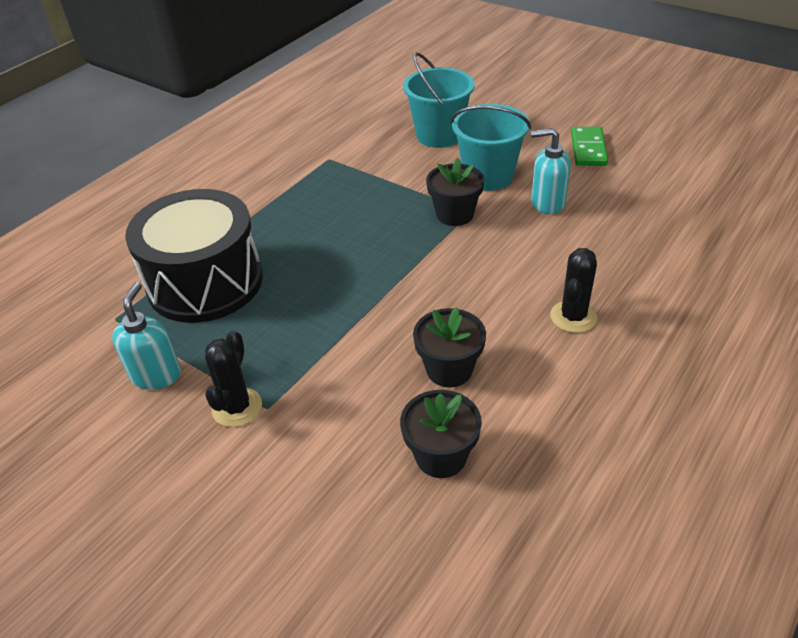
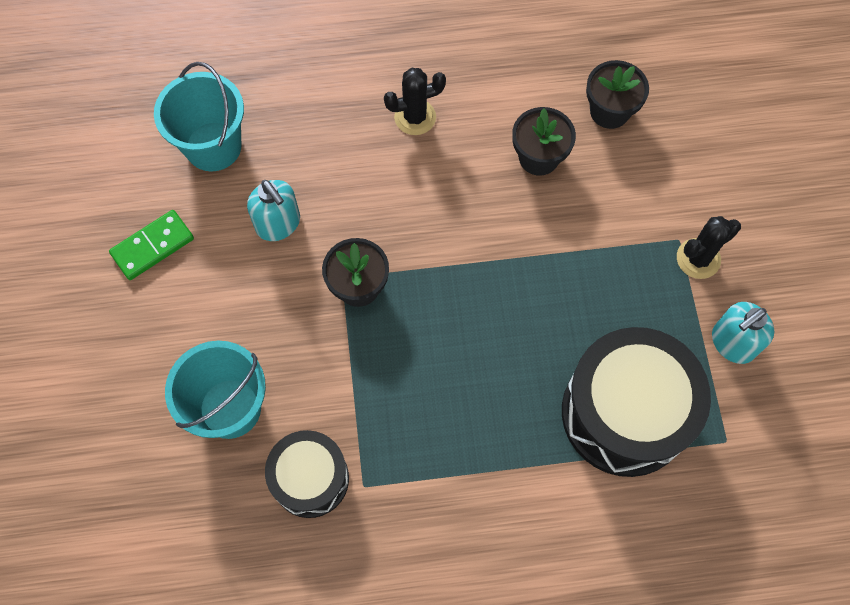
camera: 135 degrees left, 25 degrees up
turquoise bucket [451,104,531,191] -> turquoise bucket moved to [154,62,244,171]
none -> black drum [265,430,349,518]

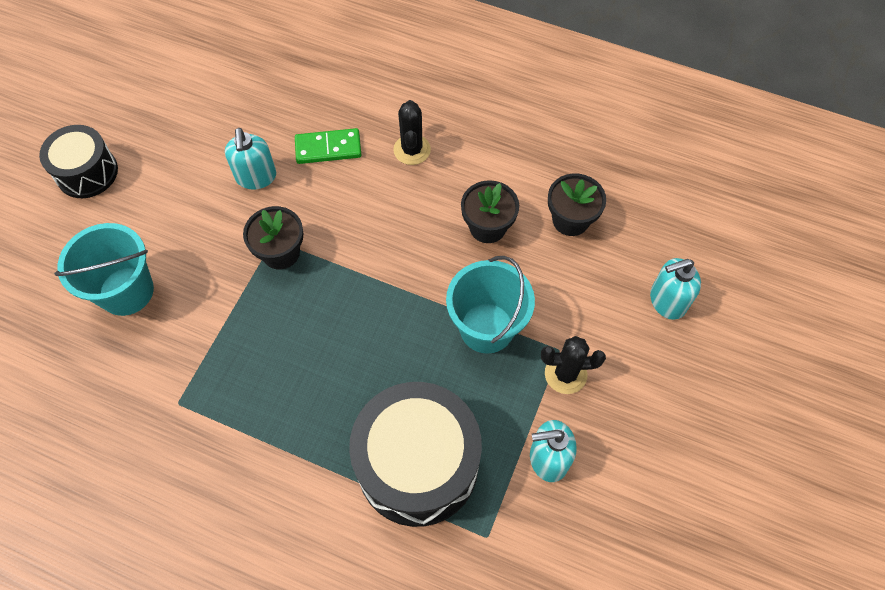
camera: 30 degrees right, 5 degrees down
green domino [109,210,194,280] -> green domino moved to [295,128,361,164]
turquoise bucket [154,62,244,171] -> turquoise bucket moved to [446,256,535,354]
black drum [265,430,349,518] -> black drum moved to [39,125,118,198]
black cactus [384,68,446,135] -> black cactus turned 75 degrees clockwise [393,100,431,165]
none -> turquoise soap dispenser [650,258,701,320]

